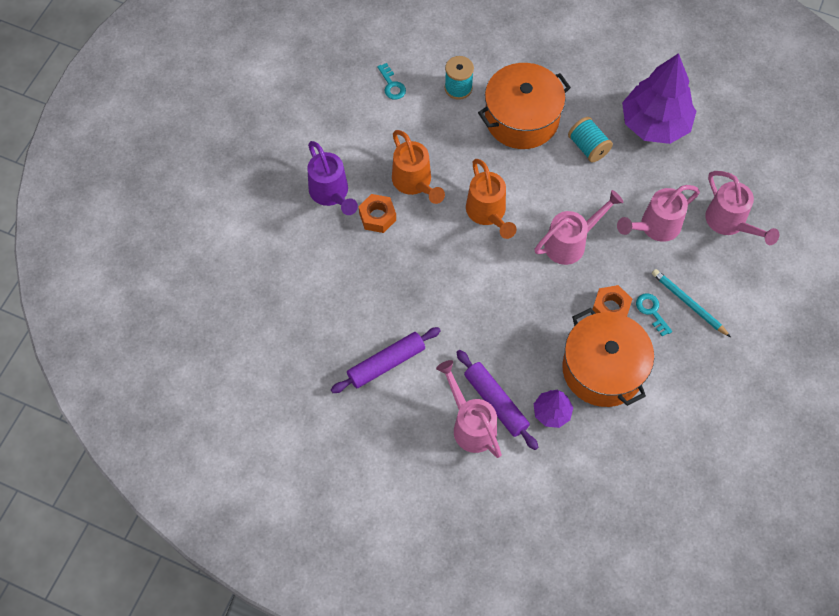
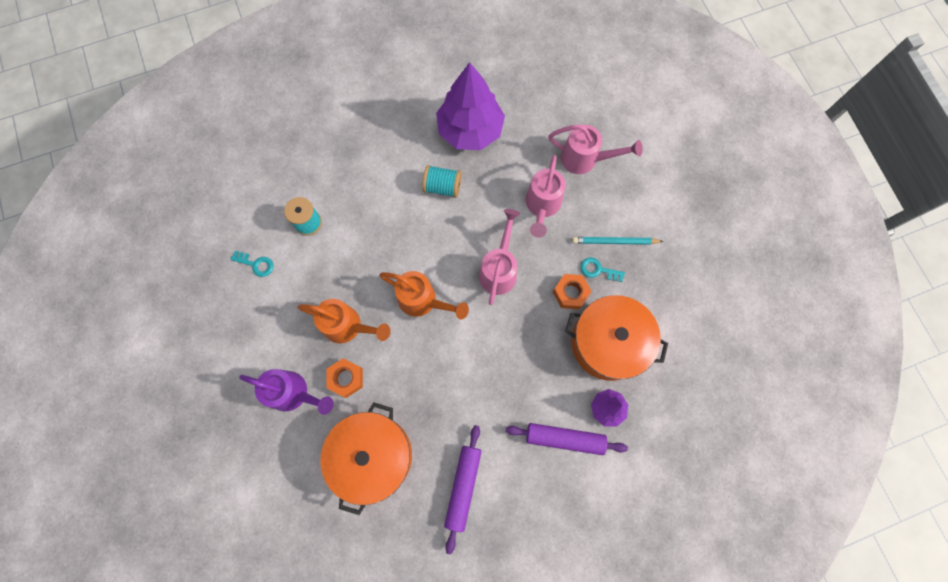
camera: 45 degrees left, 10 degrees up
pink watering can [436,360,502,458] -> none
orange pot [478,63,571,149] -> orange pot moved to [320,402,412,515]

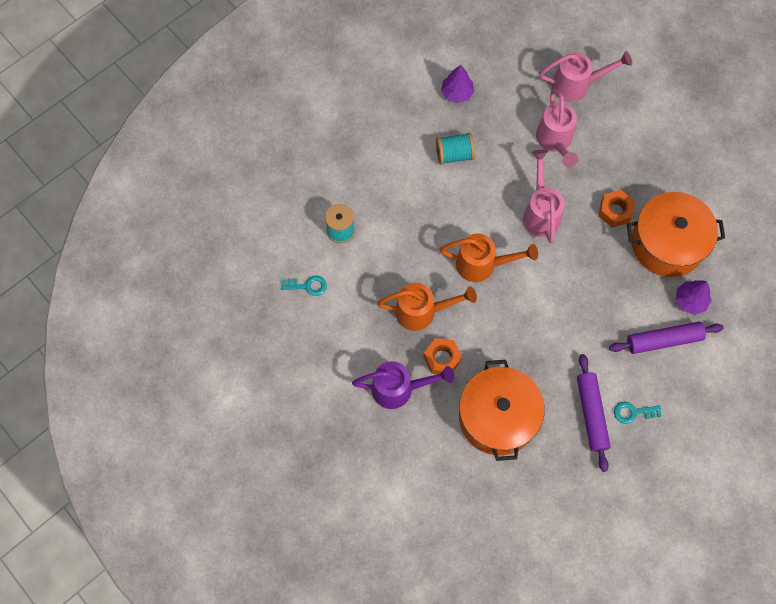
camera: 20 degrees left, 5 degrees down
purple tree [436,62,505,150] -> purple tree [441,65,474,103], size x0.48
turquoise pencil [572,237,664,245] -> none
turquoise key [580,257,625,282] -> turquoise key moved to [614,402,661,424]

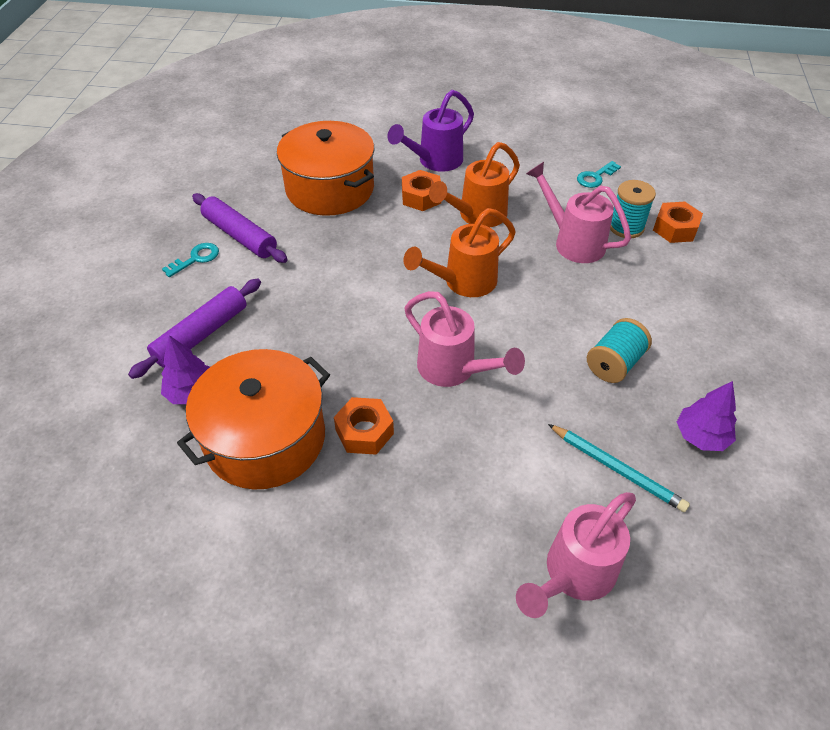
camera: 140 degrees right, 20 degrees down
pink watering can [536,89,578,167] -> pink watering can moved to [526,162,631,263]
none -> turquoise pencil [548,424,690,512]
none -> orange nut [653,202,703,243]

